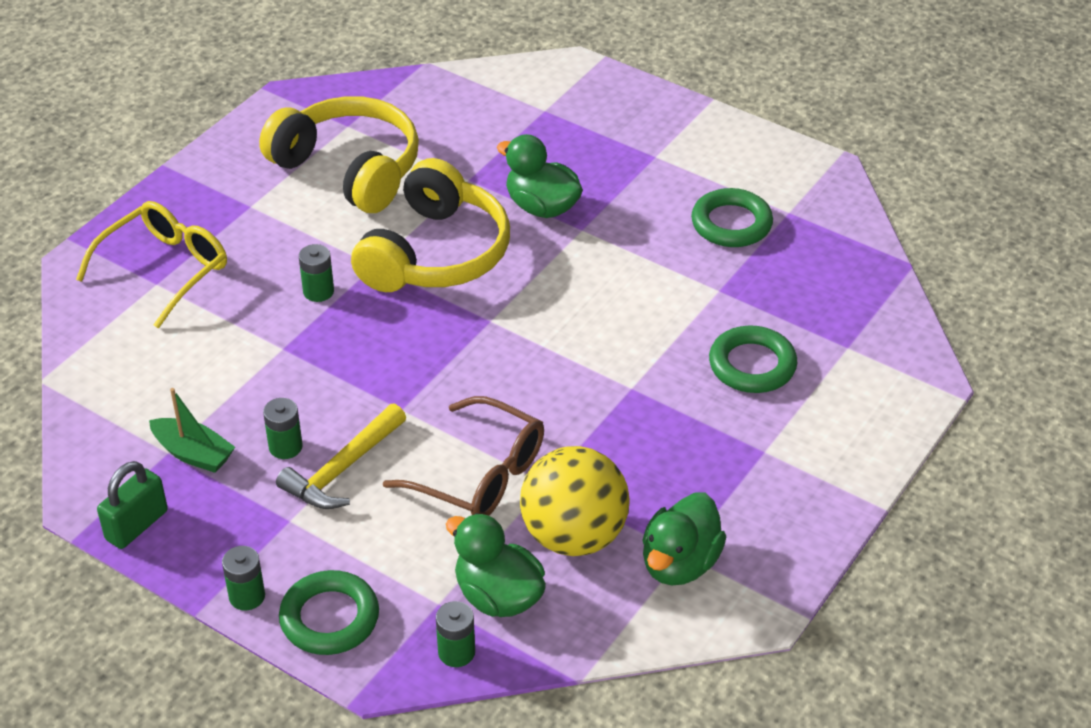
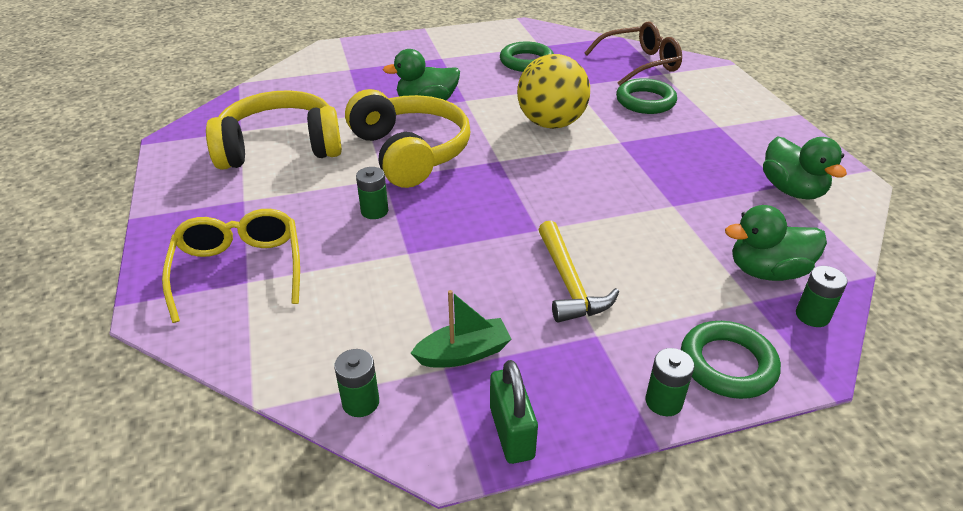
camera: 50 degrees left, 5 degrees down
green battery [263,398,303,459] -> green battery moved to [334,349,379,417]
brown glasses [383,396,544,515] -> brown glasses moved to [584,21,682,86]
yellow ball [520,446,630,556] -> yellow ball moved to [517,54,590,129]

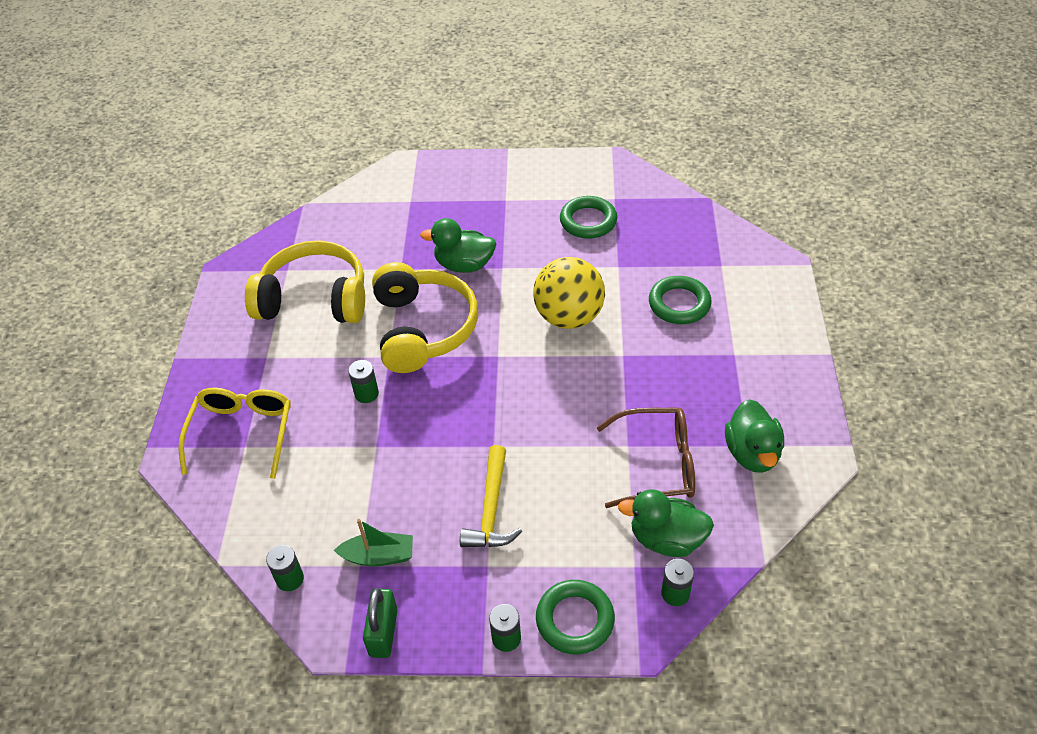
camera: 20 degrees right, 10 degrees up
brown glasses [584,21,682,86] -> brown glasses moved to [597,407,695,508]

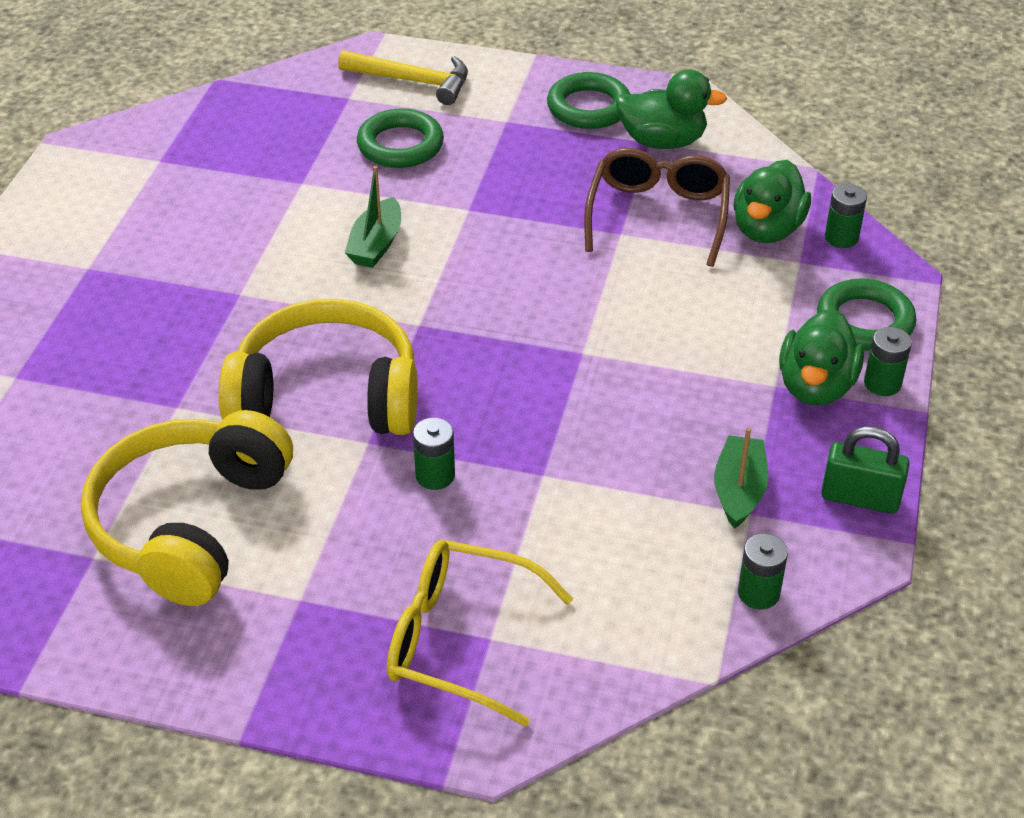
camera: 80 degrees left, 5 degrees down
green duck [420,218,496,273] -> green duck moved to [779,309,864,406]
yellow hammer [460,445,522,547] -> yellow hammer moved to [338,50,468,105]
yellow ball [533,257,605,329] -> green boat [345,166,401,268]
green ring [560,196,617,239] -> green ring moved to [547,72,630,129]

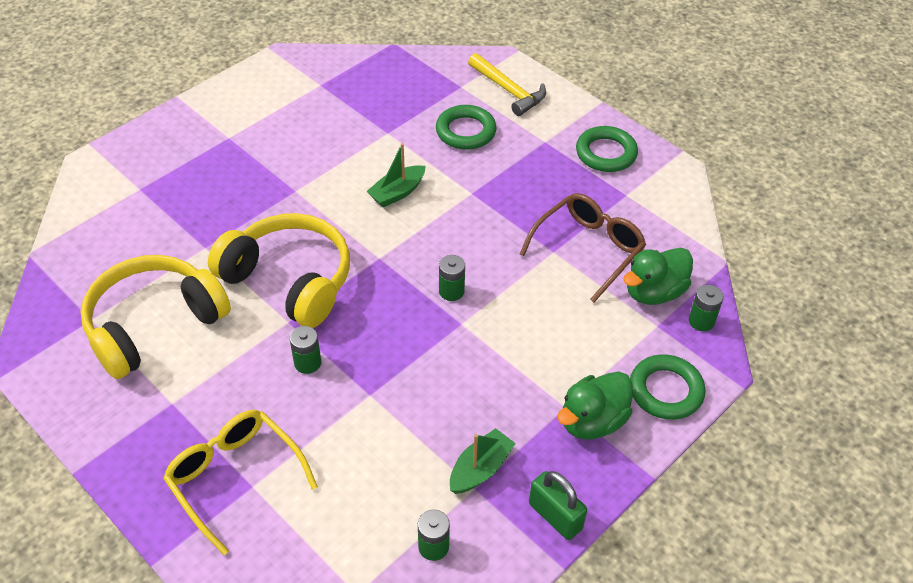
camera: 30 degrees right, 5 degrees up
green duck [616,70,727,149] -> none
green battery [864,327,912,396] -> green battery moved to [439,255,465,301]

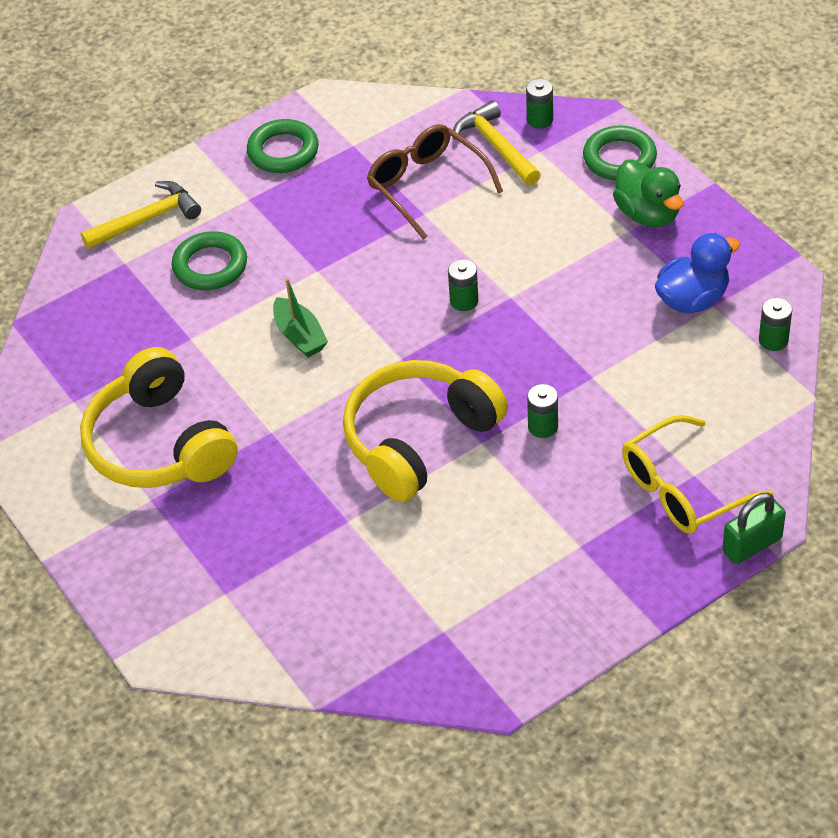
camera: 75 degrees left, 0 degrees up
yellow headphones [80,255,231,379] -> yellow headphones moved to [80,347,238,488]
green boat [450,428,516,494] -> blue duck [655,233,740,314]
green padlock [529,471,587,540] -> green padlock moved to [722,493,786,564]
green duck [623,248,693,305] -> yellow hammer [453,101,541,186]

